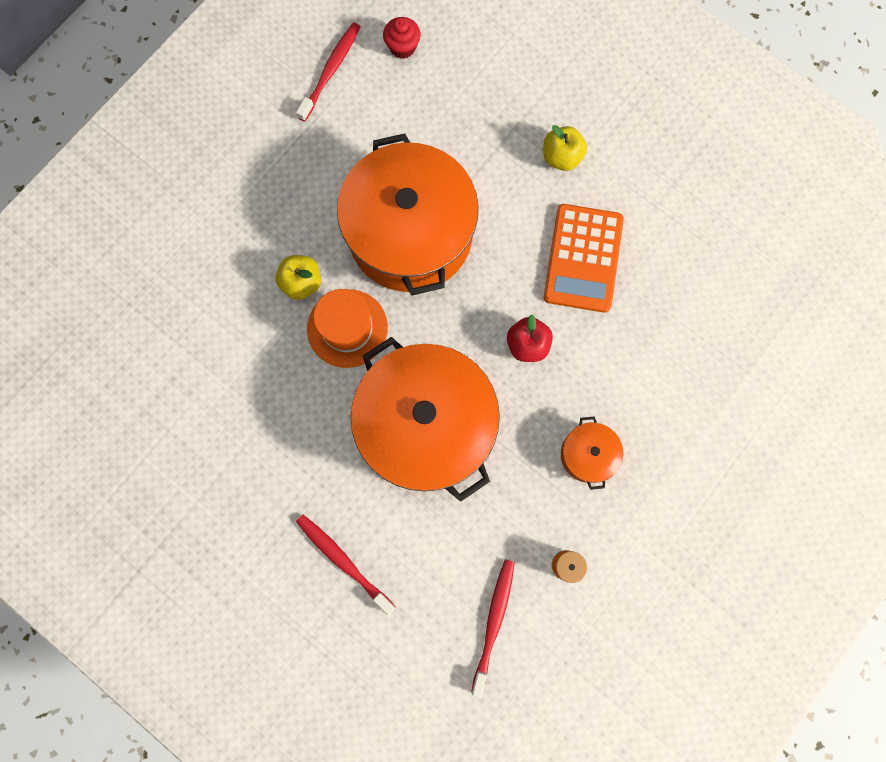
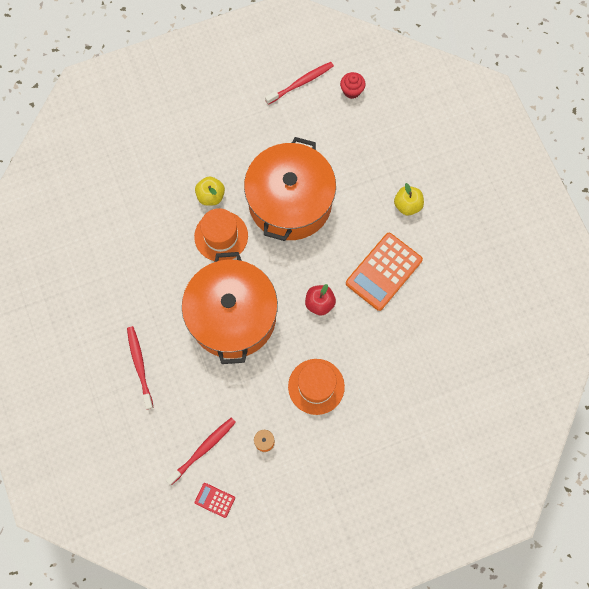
camera: 30 degrees right, 5 degrees down
orange pot [561,416,623,490] -> orange hat [288,359,345,415]
none -> red calculator [195,483,235,518]

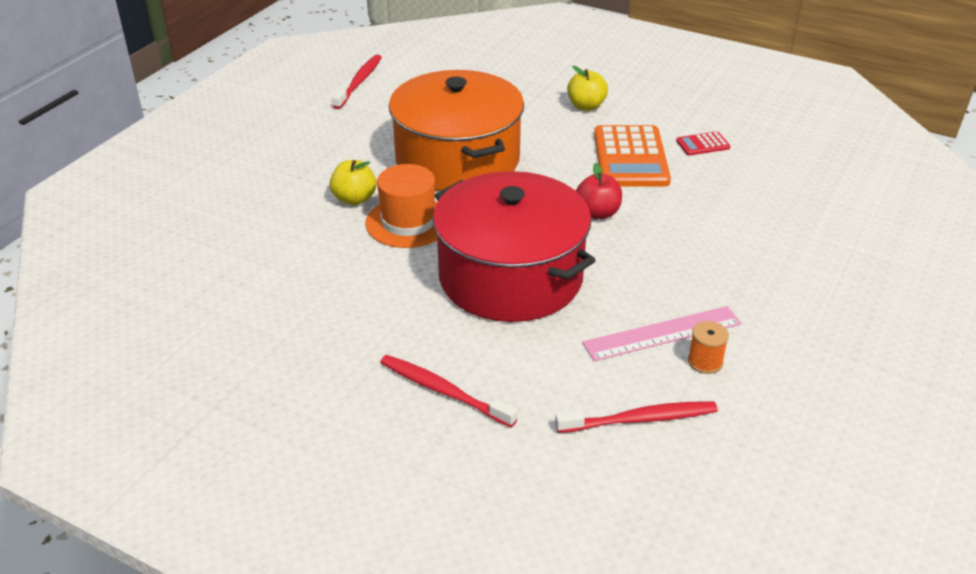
camera: 40 degrees left, 35 degrees down
red toothbrush [166,418,236,485] -> red toothbrush turned 75 degrees clockwise [555,401,718,433]
orange pot [182,252,278,364] -> red pot [433,171,596,322]
red calculator [195,483,235,518] -> red calculator moved to [676,131,730,156]
orange hat [288,359,345,415] -> none
red cupcake [340,72,366,99] -> none
none -> pink ruler [582,306,742,361]

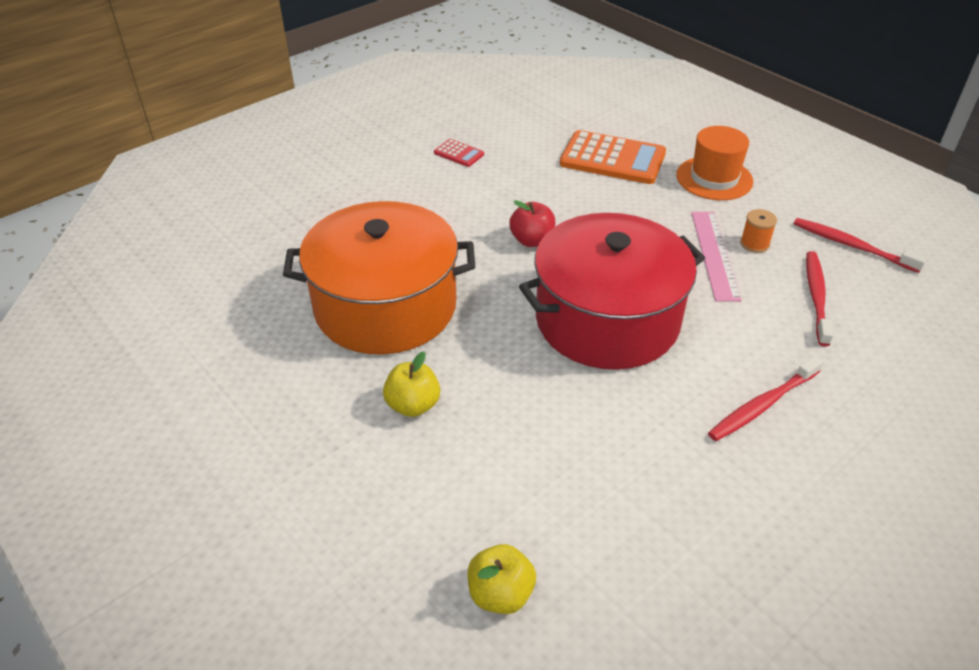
camera: 70 degrees left, 5 degrees up
red toothbrush [332,55,382,109] -> red toothbrush moved to [794,218,927,273]
orange hat [365,164,437,248] -> orange hat moved to [676,126,753,200]
yellow apple [567,66,608,111] -> yellow apple moved to [467,544,536,614]
orange calculator [594,125,671,187] -> orange calculator moved to [560,130,666,184]
red calculator [676,131,730,156] -> red calculator turned 60 degrees counterclockwise [434,139,484,167]

